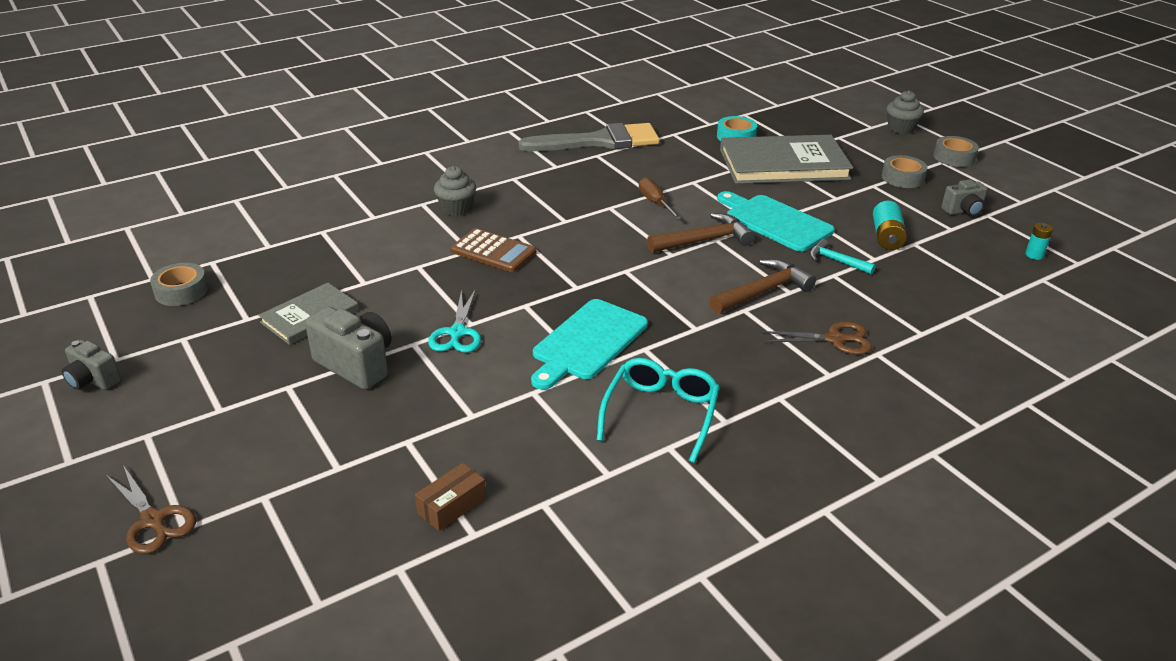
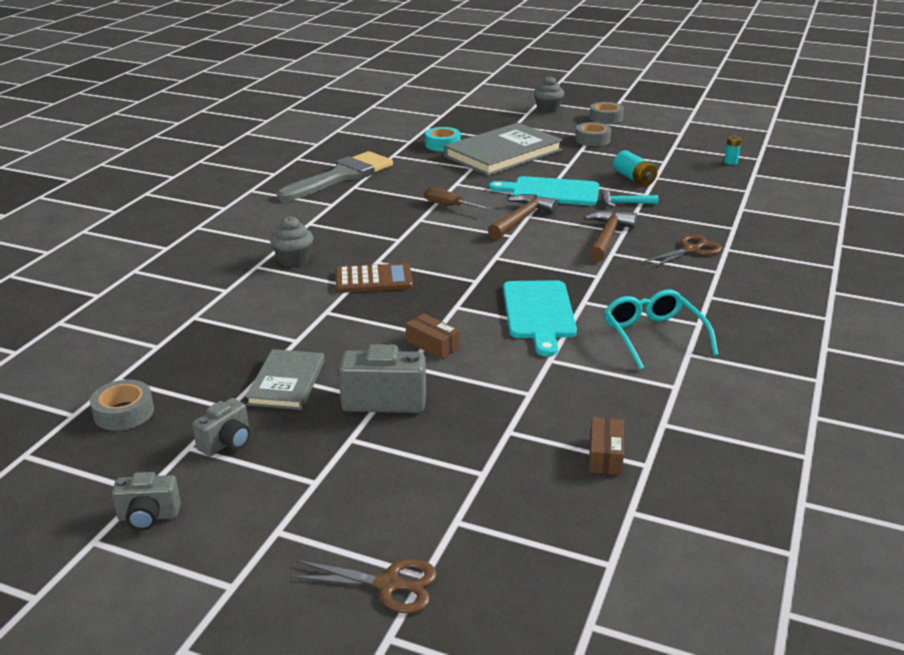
camera: 35 degrees left, 5 degrees down
turquoise scissors [428,290,481,353] -> brown box [406,314,460,359]
grey camera [941,179,988,216] -> grey camera moved to [192,398,250,456]

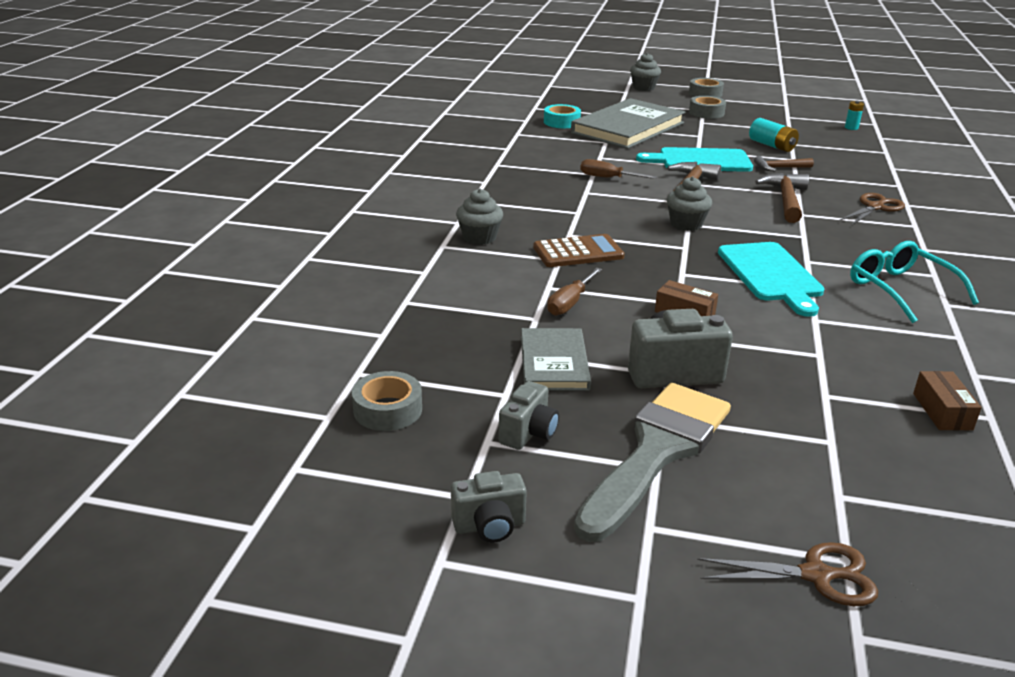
camera: 10 degrees left, 0 degrees up
grey brush [277,151,393,201] -> grey brush moved to [574,383,731,542]
turquoise hammer [601,190,659,207] -> brown hammer [754,156,814,171]
none -> brown screwdriver [547,268,602,316]
none -> grey cupcake [667,177,712,231]

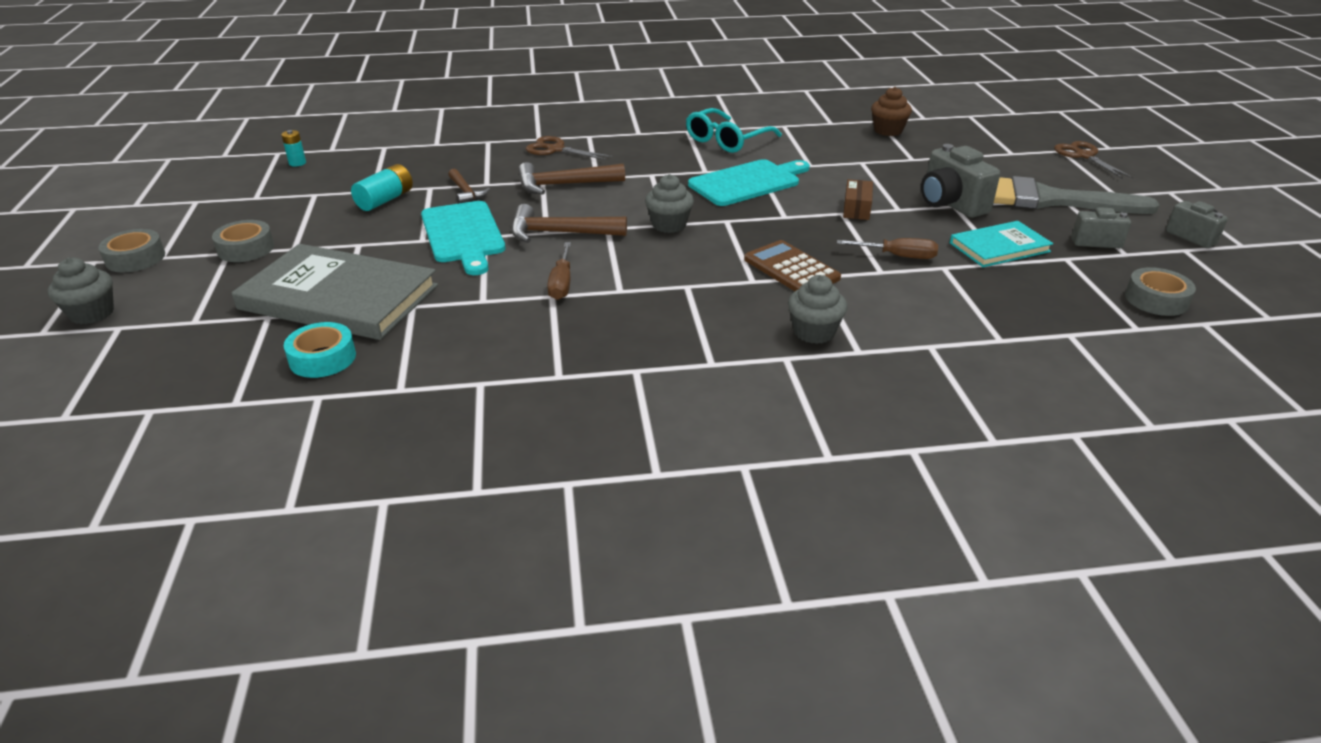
camera: 110 degrees left, 5 degrees up
grey book [521,328,591,391] -> turquoise book [950,221,1053,267]
brown box [913,371,982,431] -> brown cupcake [871,87,912,136]

